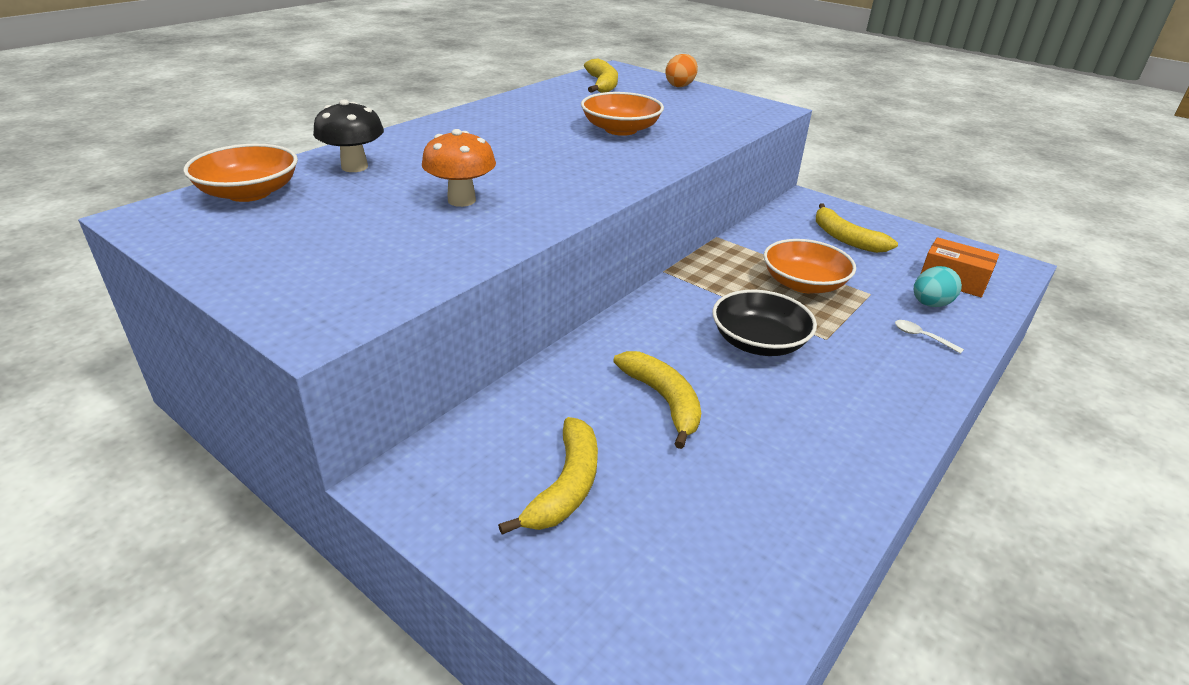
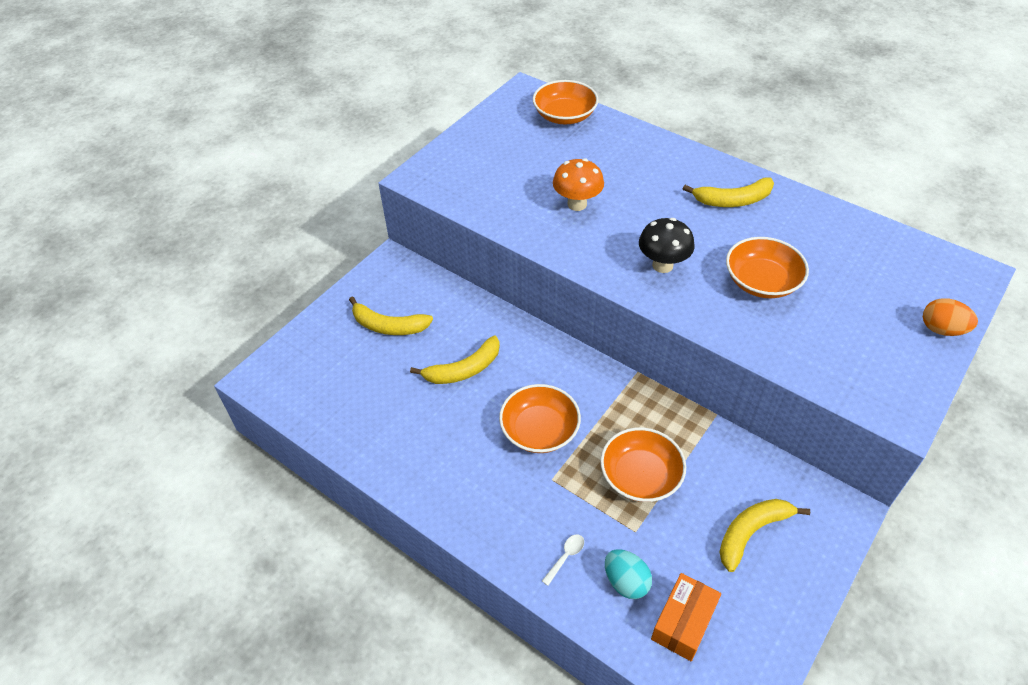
camera: 90 degrees right, 15 degrees up
black mushroom [313,99,384,172] -> black mushroom moved to [639,218,695,273]
yellow banana [584,58,618,93] -> yellow banana moved to [683,177,774,207]
black bowl [712,290,817,356] -> orange bowl [499,384,581,453]

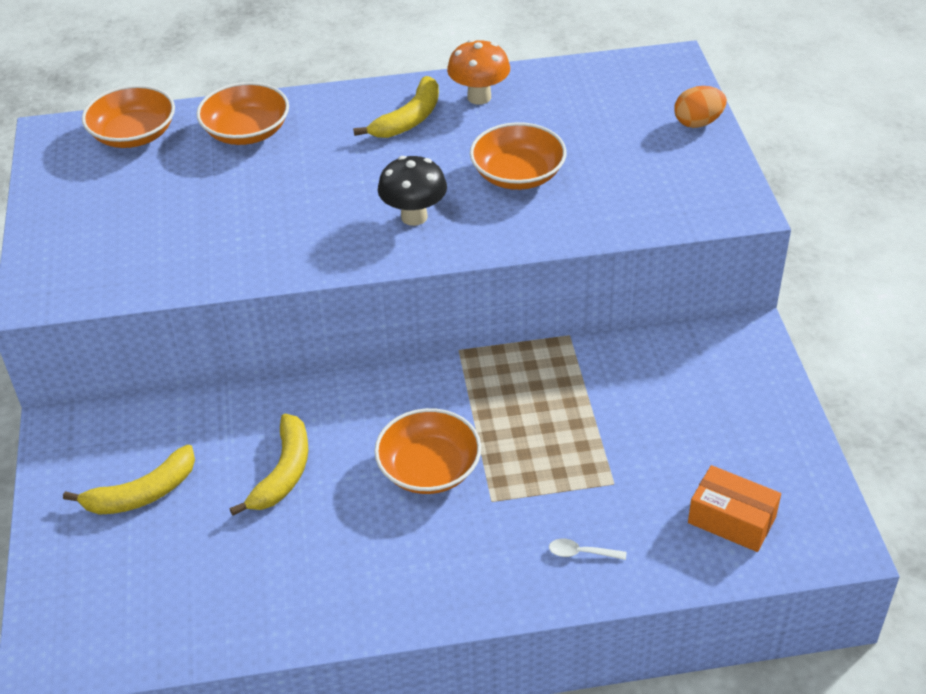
camera: 45 degrees left, 5 degrees down
white spoon [542,534,584,586] -> white spoon turned 75 degrees counterclockwise [549,539,626,560]
orange mushroom [553,158,604,211] -> orange mushroom moved to [447,39,510,105]
orange bowl [600,427,686,502] -> orange bowl moved to [196,82,289,145]
turquoise egg [605,549,652,599] -> none
orange box [651,573,721,661] -> orange box turned 45 degrees counterclockwise [688,465,781,552]
yellow banana [720,499,810,572] -> none

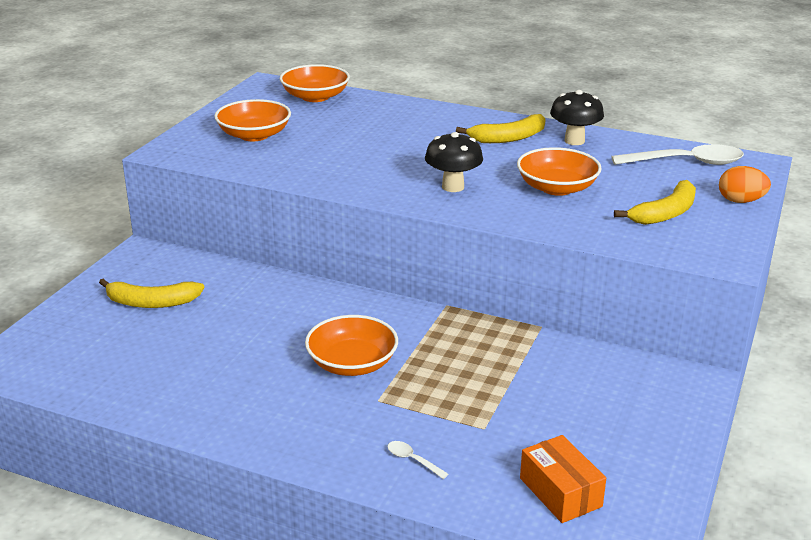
camera: 30 degrees right, 15 degrees down
orange bowl [196,82,289,145] -> orange bowl moved to [214,99,291,141]
yellow banana [230,414,308,516] -> yellow banana moved to [614,180,696,225]
orange mushroom [447,39,510,105] -> black mushroom [550,90,604,145]
none -> white spoon [611,144,744,165]

